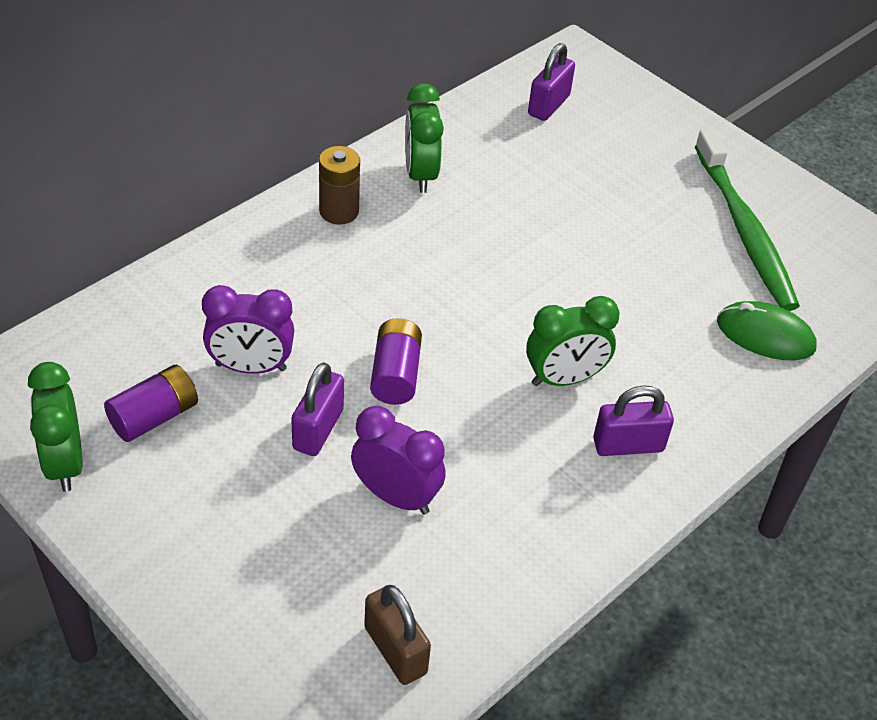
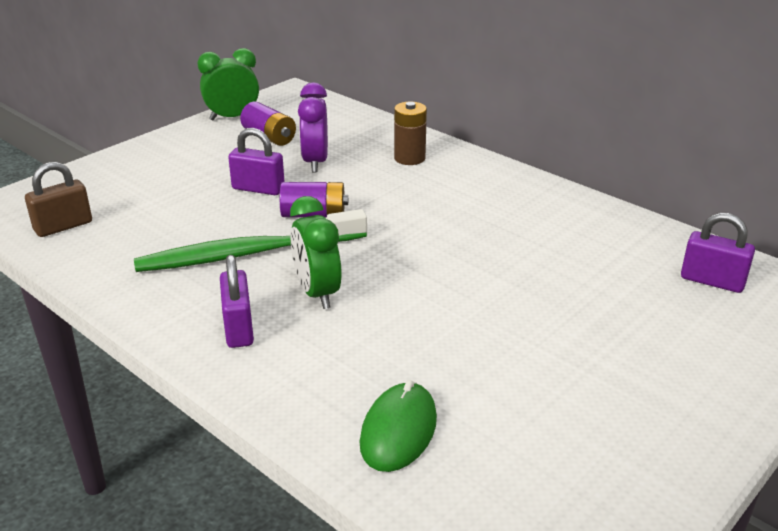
camera: 90 degrees right, 15 degrees down
brown battery [319,146,360,225] -> brown battery moved to [394,102,427,165]
purple clock [351,406,446,515] -> none
green clock [405,83,444,193] -> none
green toothbrush [695,129,800,311] -> green toothbrush moved to [134,209,367,272]

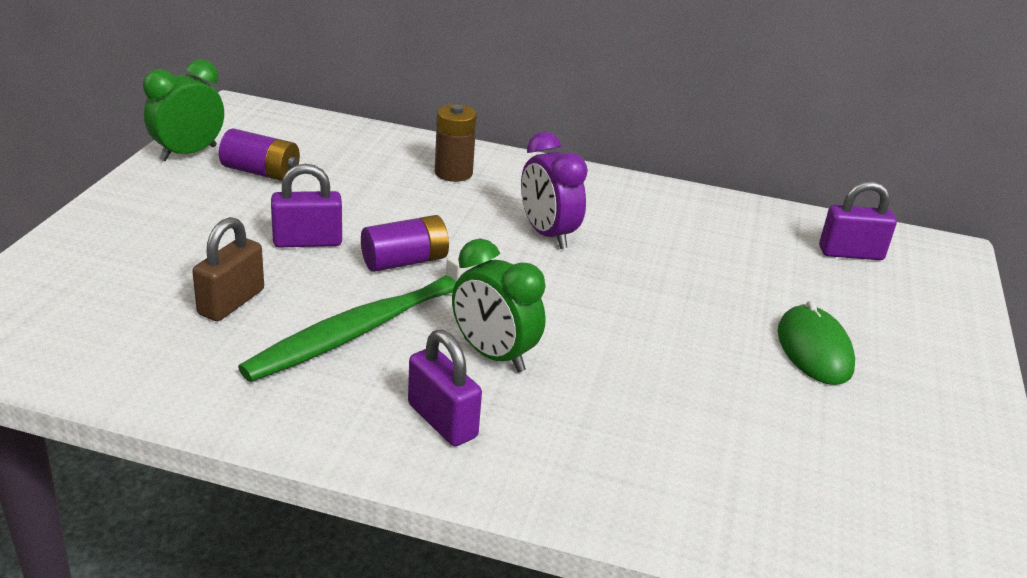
camera: 30 degrees left, 0 degrees up
brown padlock [25,162,92,237] -> brown padlock moved to [192,217,264,321]
purple clock [298,83,328,172] -> purple clock moved to [521,132,588,249]
green mouse [360,380,437,472] -> green mouse moved to [778,301,855,385]

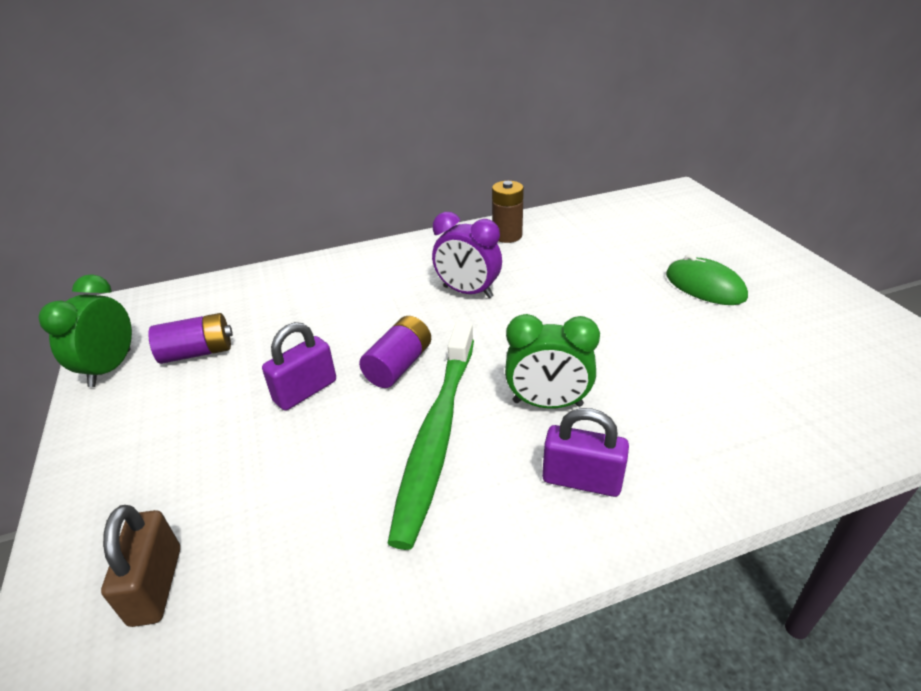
camera: 30 degrees left, 5 degrees up
brown padlock [192,217,264,321] -> brown padlock moved to [101,505,180,627]
brown battery [435,104,477,182] -> brown battery moved to [492,181,524,243]
purple padlock [819,181,897,260] -> none

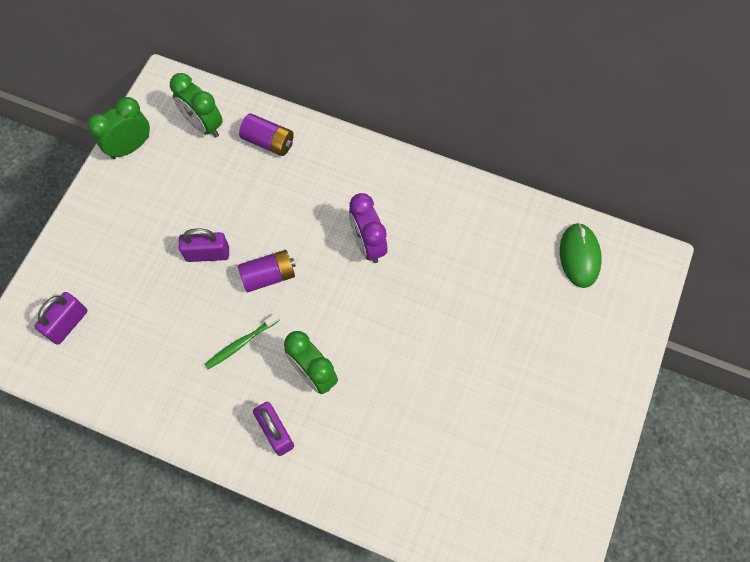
camera: 40 degrees right, 30 degrees up
brown padlock [101,505,180,627] -> purple padlock [34,292,88,345]
purple battery [148,313,233,364] -> purple battery moved to [239,113,294,156]
green toothbrush [388,322,474,550] -> green toothbrush [204,313,280,369], size x0.47
brown battery [492,181,524,243] -> none
green mouse [666,254,748,305] -> green mouse moved to [560,223,602,288]
none -> green clock [170,73,223,137]

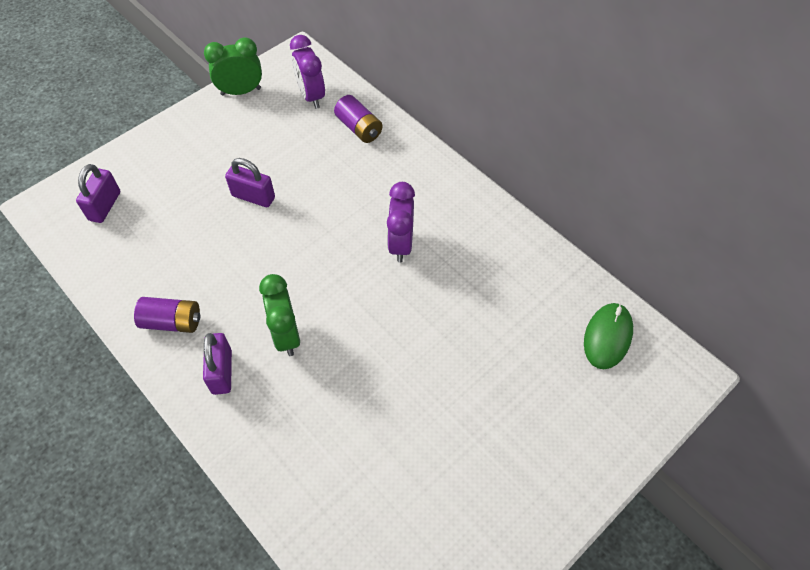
camera: 25 degrees right, 10 degrees down
purple padlock [34,292,88,345] -> purple padlock turned 45 degrees counterclockwise [76,164,120,223]
green clock [170,73,223,137] -> purple clock [290,35,325,109]
green toothbrush [204,313,280,369] -> none
purple battery [238,250,296,292] -> purple battery moved to [134,297,200,333]

